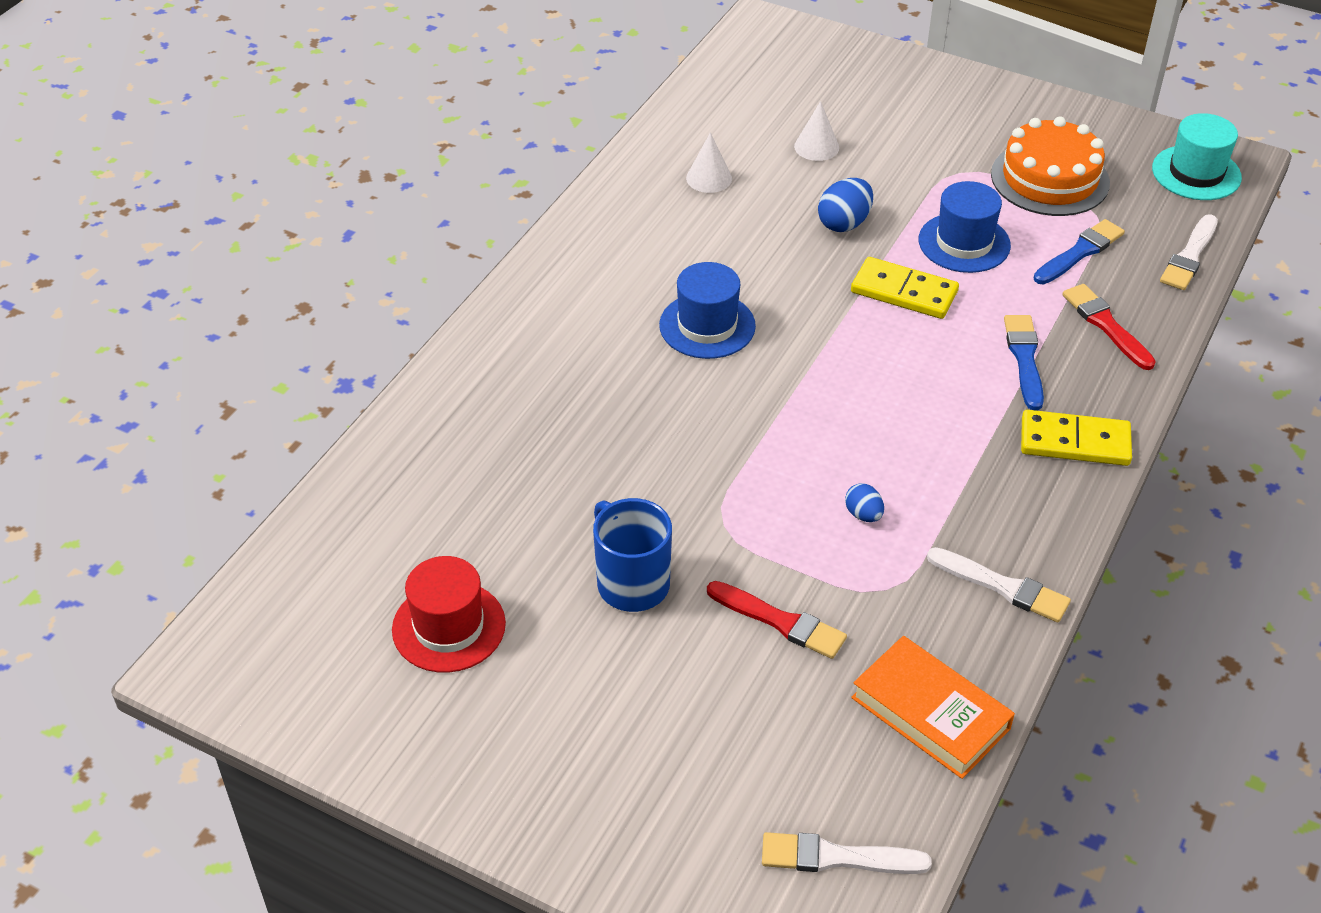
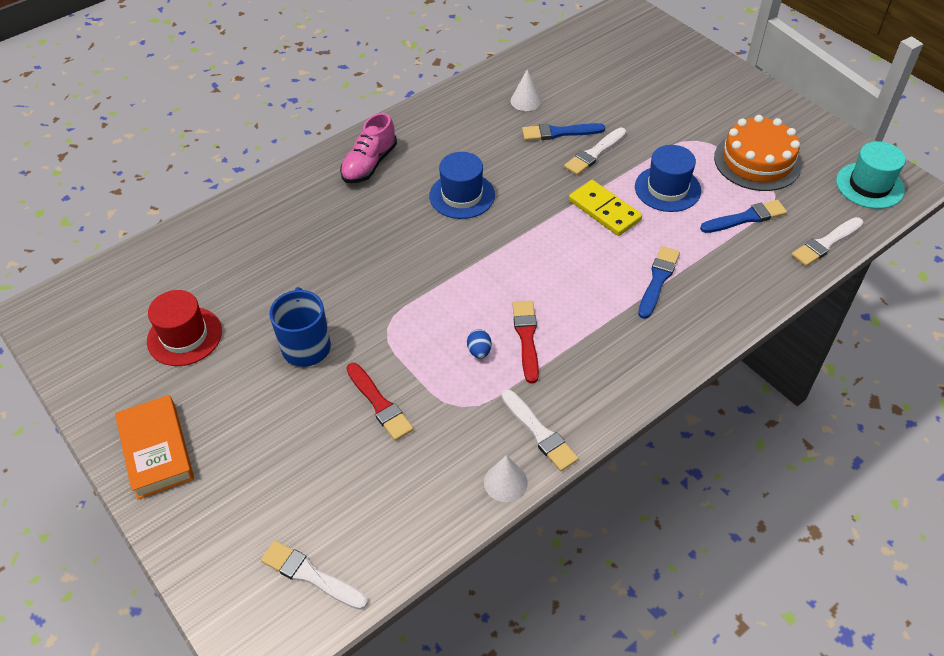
camera: 25 degrees right, 5 degrees up
white cone [794,101,839,161] -> white cone moved to [484,455,528,502]
blue egg [818,178,873,232] -> white brush [564,128,626,175]
orange book [851,636,1015,779] -> orange book moved to [115,395,194,499]
yellow domino [1021,410,1132,466] -> none
red brush [1062,284,1156,370] -> red brush moved to [512,301,539,384]
none -> pink shoe [340,113,397,183]
none -> blue brush [522,123,605,141]

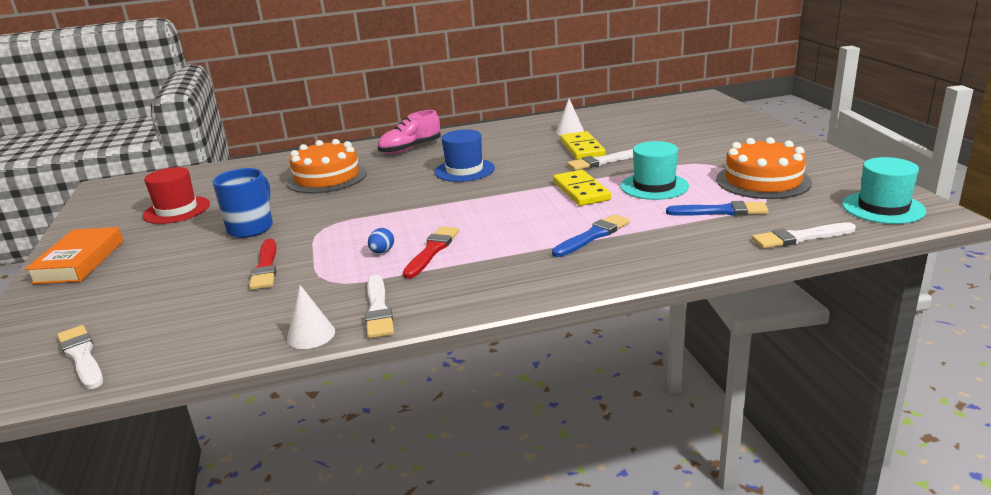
camera: 25 degrees right, 25 degrees down
blue brush [522,123,605,141] -> yellow domino [560,131,606,160]
blue hat [635,145,701,212] -> turquoise hat [621,141,689,200]
none -> orange cake [286,139,367,194]

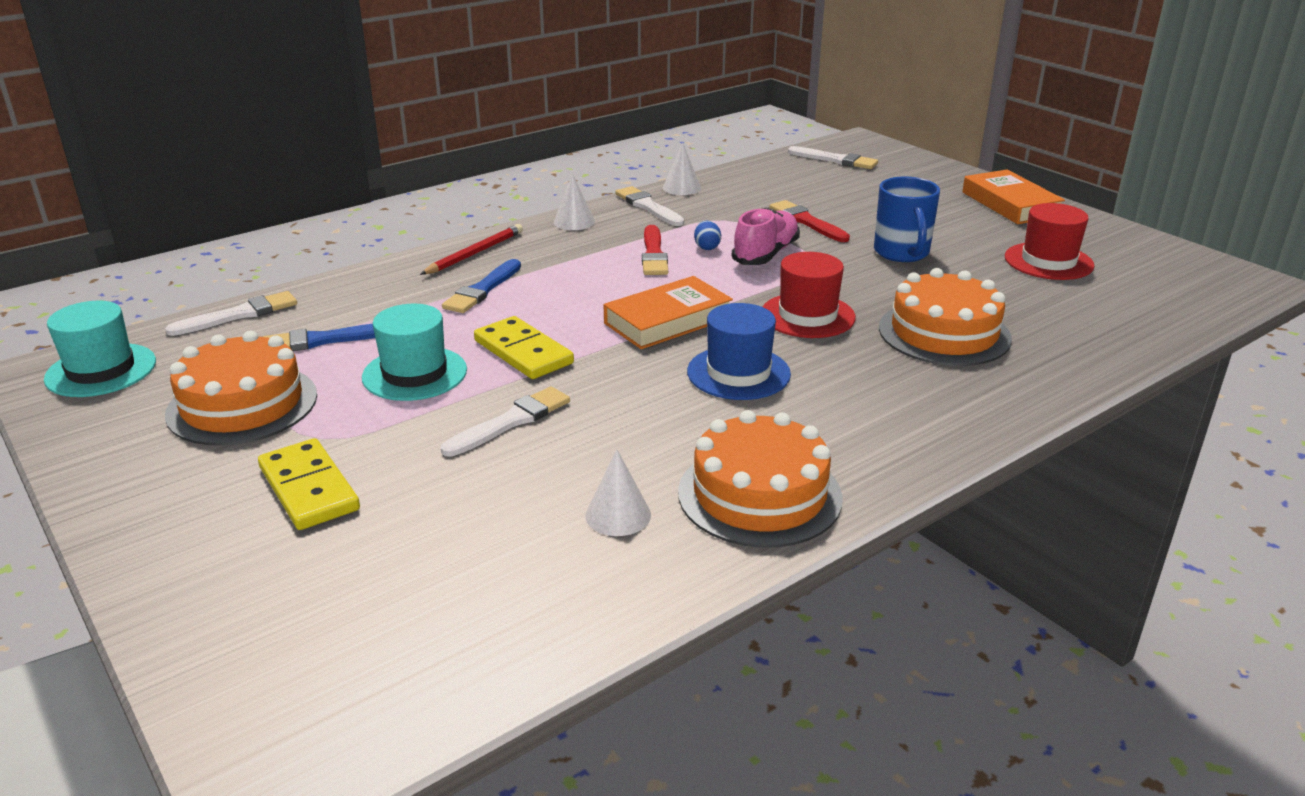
camera: 155 degrees right, 5 degrees up
pink shoe [377,110,441,154] -> pink shoe moved to [732,208,800,265]
yellow domino [560,131,606,160] -> yellow domino moved to [258,438,360,530]
none -> red pencil [420,224,523,275]
none -> white cone [554,174,595,230]
none -> orange book [604,276,733,349]
none -> orange cake [678,410,843,548]
none -> red hat [763,252,856,338]

